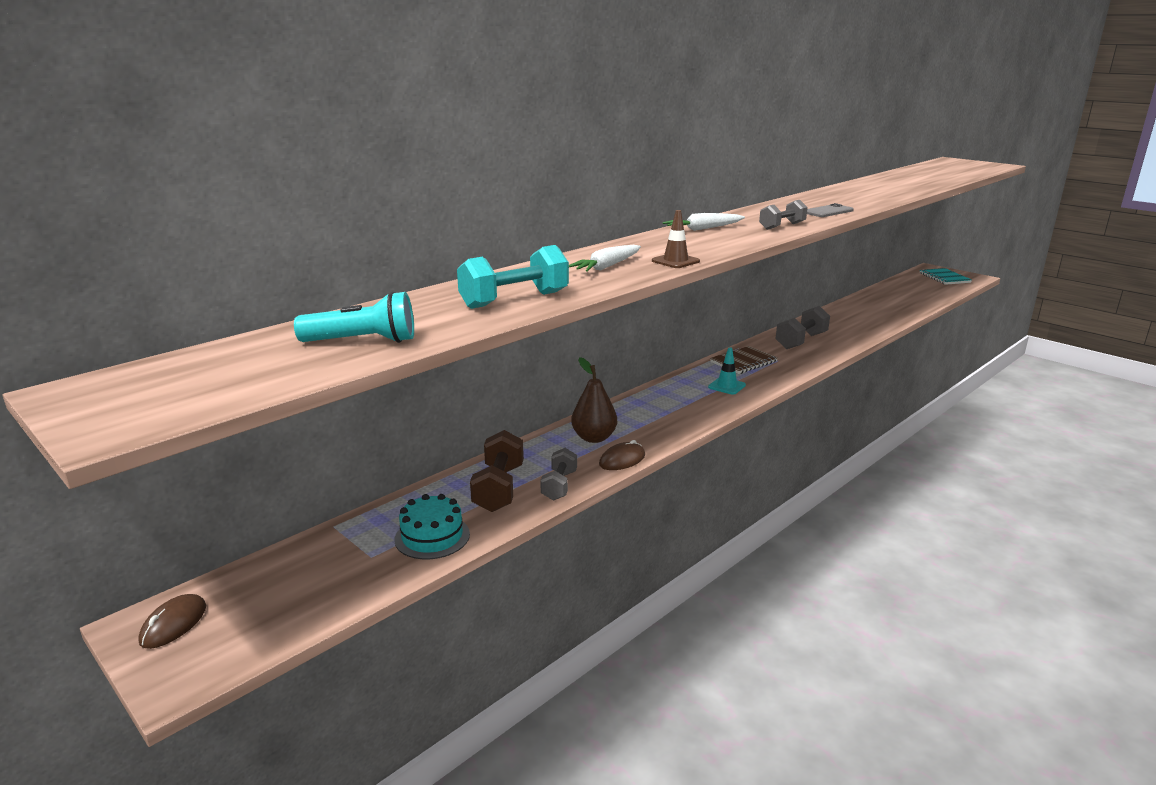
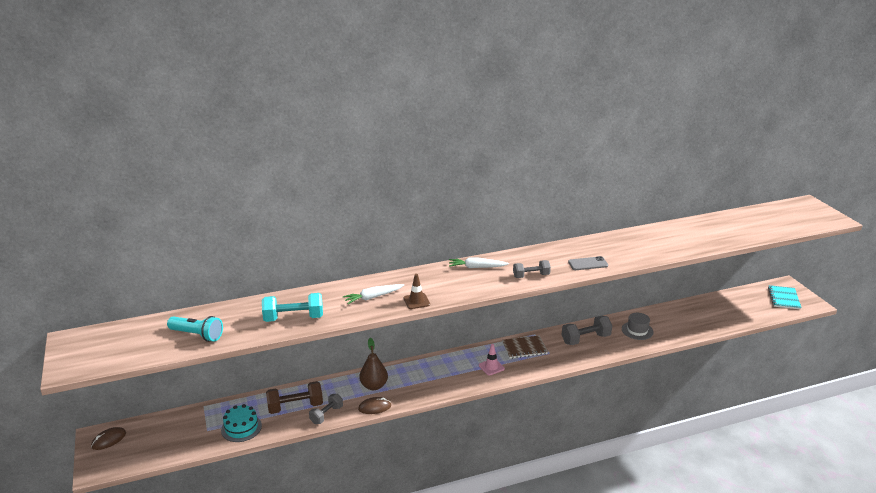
camera: 25 degrees right, 5 degrees up
brown dumbbell [470,430,524,512] -> brown dumbbell turned 45 degrees clockwise [266,381,323,414]
turquoise traffic cone [708,347,746,395] -> pink traffic cone [479,344,505,376]
none -> grey hat [622,313,654,340]

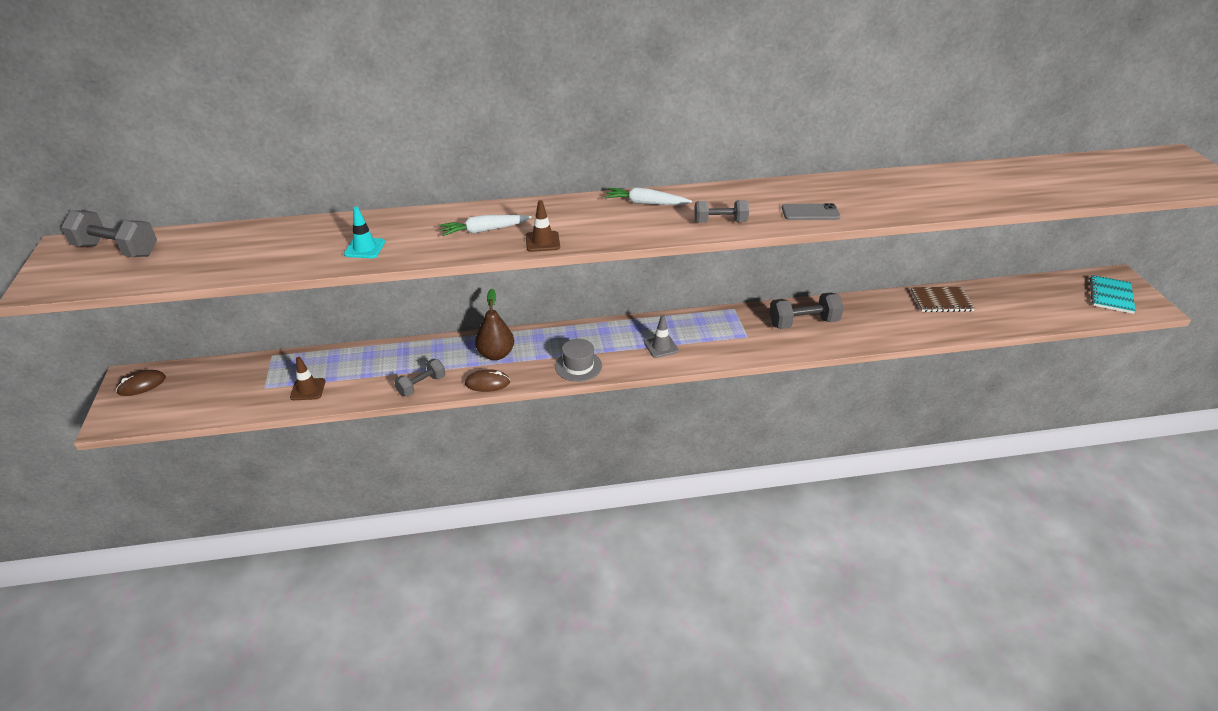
camera: 10 degrees right, 10 degrees up
turquoise flashlight [167,316,223,342] -> none
turquoise cake [221,404,262,442] -> brown traffic cone [290,357,325,400]
turquoise dumbbell [262,293,323,322] -> turquoise traffic cone [344,207,385,258]
brown dumbbell [266,381,323,414] -> none
pink traffic cone [479,344,505,376] -> grey traffic cone [644,315,679,358]
brown notebook [502,335,548,359] -> brown notebook moved to [910,287,975,312]
grey hat [622,313,654,340] -> grey hat moved to [555,339,602,382]
none -> grey dumbbell [61,210,157,257]

